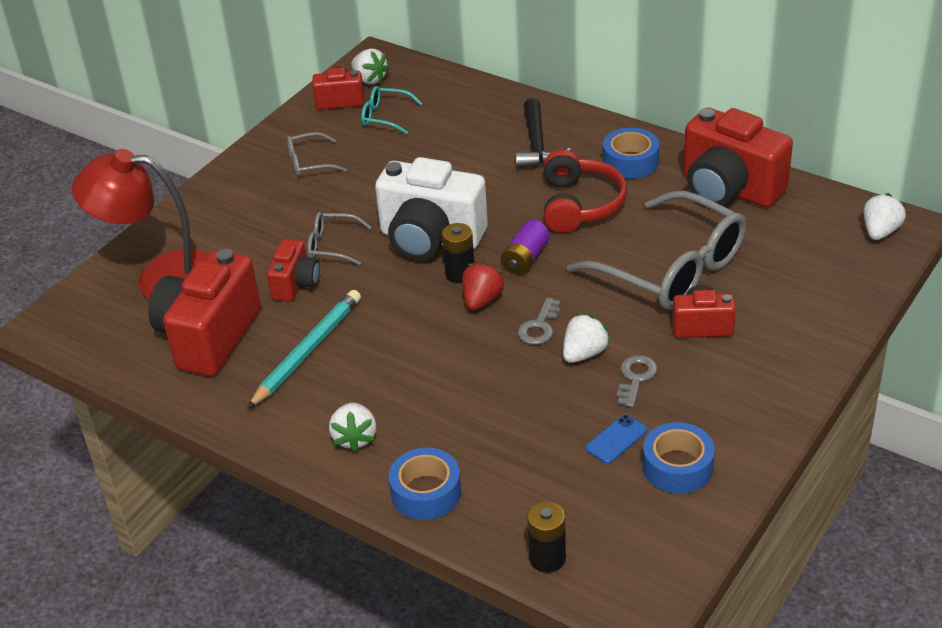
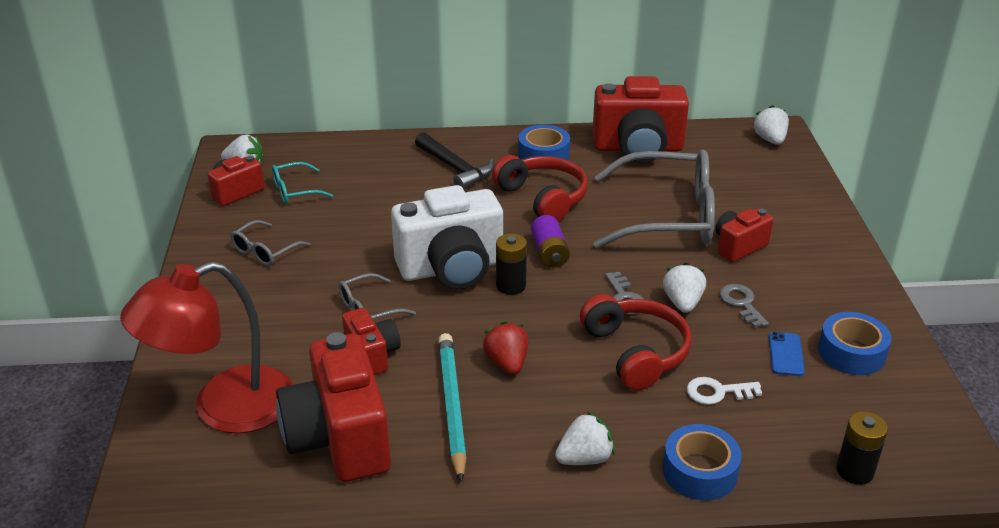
camera: 40 degrees left, 5 degrees down
white strawberry [329,403,376,452] -> white strawberry turned 75 degrees counterclockwise [555,412,615,465]
red strawberry [462,261,505,311] -> red strawberry moved to [483,321,528,375]
none -> red headphones [580,294,692,391]
none -> white key [687,377,762,405]

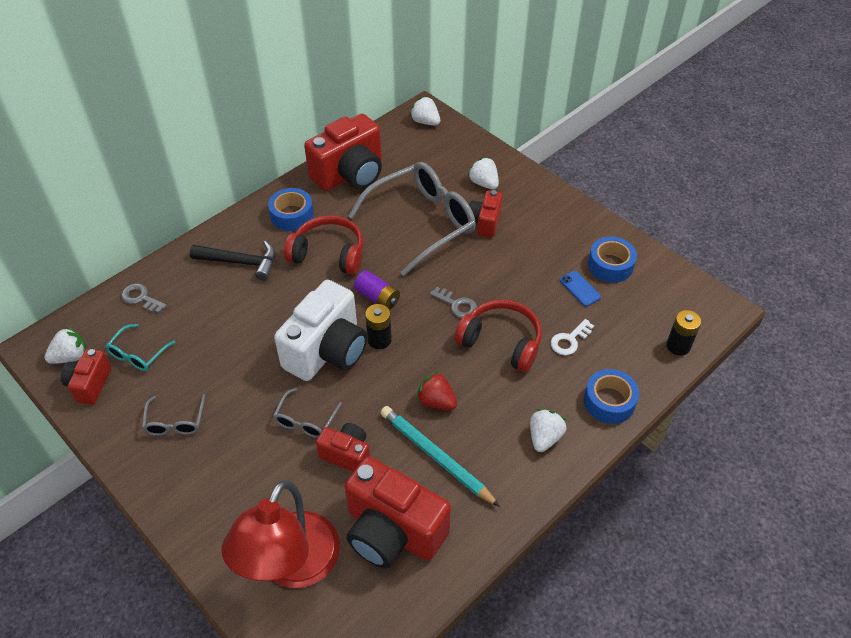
camera: 40 degrees left, 15 degrees up
white strawberry [663,263,706,313] -> white strawberry moved to [468,157,499,189]
grey key [720,284,769,328] -> grey key moved to [121,283,167,313]

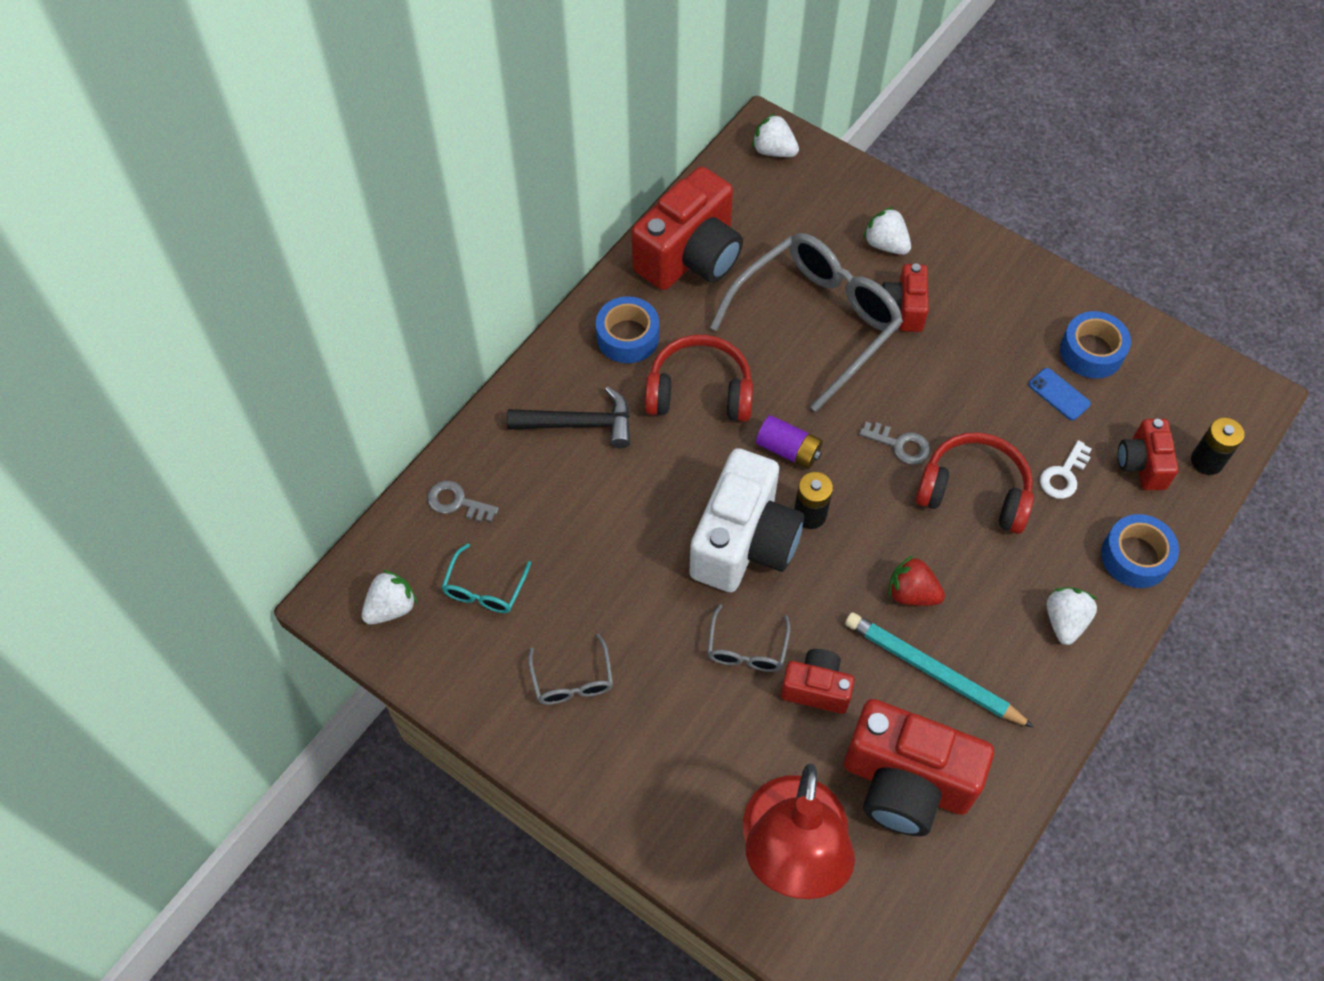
camera: 10 degrees left, 10 degrees up
red camera [61,349,111,405] -> red camera moved to [1118,419,1178,490]

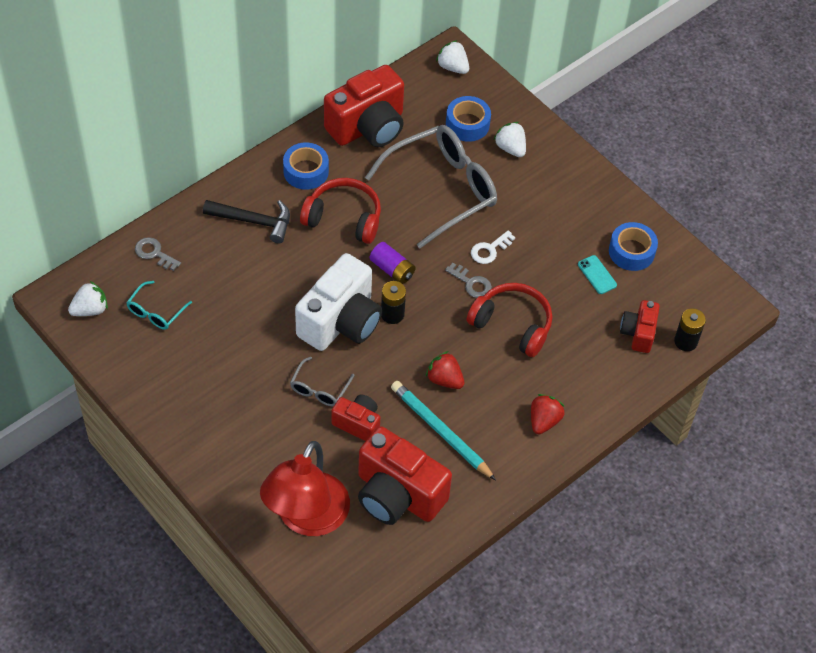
camera: 10 degrees right, 5 degrees down
grey glasses [528,634,613,705] -> none
red camera [882,263,929,332] -> none
blue phone [1029,368,1091,420] -> turquoise phone [578,255,617,294]
white key [1040,440,1092,499] -> white key moved to [471,230,515,264]
white strawberry [1046,587,1097,645] -> red strawberry [531,394,565,434]
blue tape [1101,514,1179,588] -> blue tape moved to [446,96,491,142]

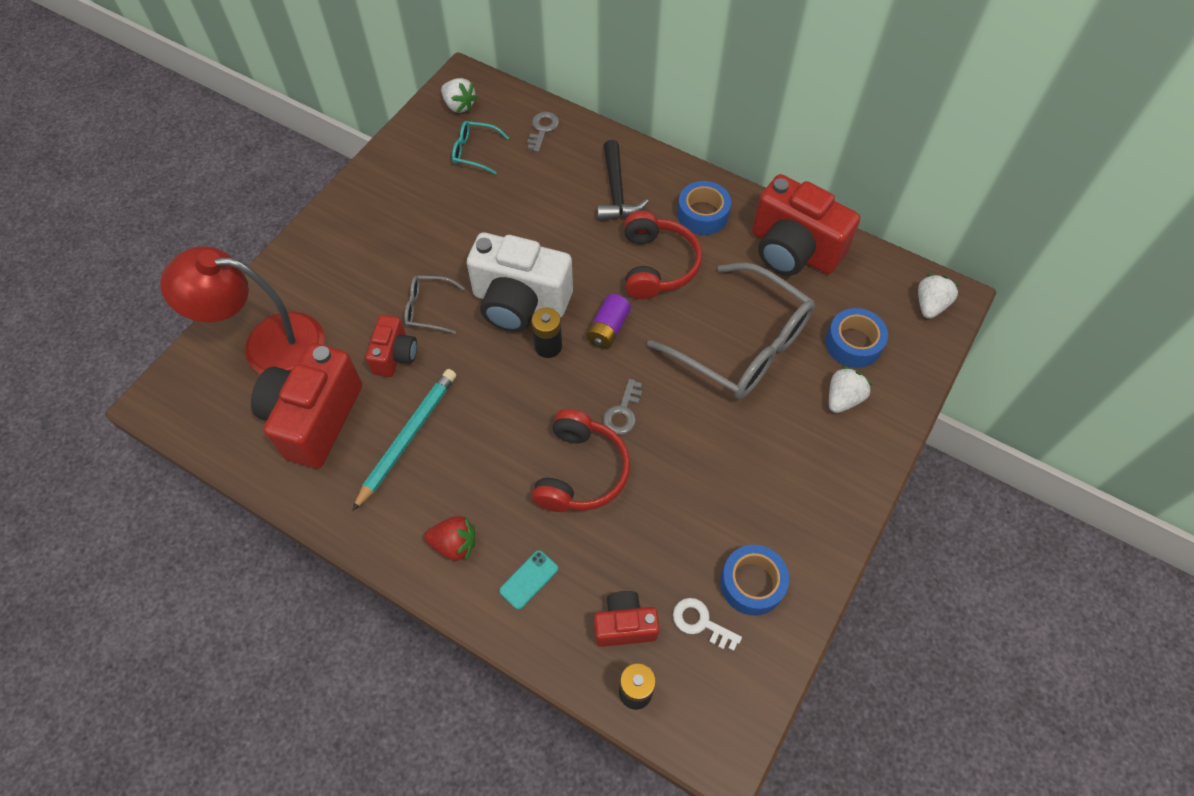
camera: 75 degrees right, 5 degrees up
red strawberry [426,351,465,389] -> none
white key [471,230,515,264] -> white key moved to [673,598,742,651]
turquoise phone [578,255,617,294] -> turquoise phone moved to [499,550,558,610]

